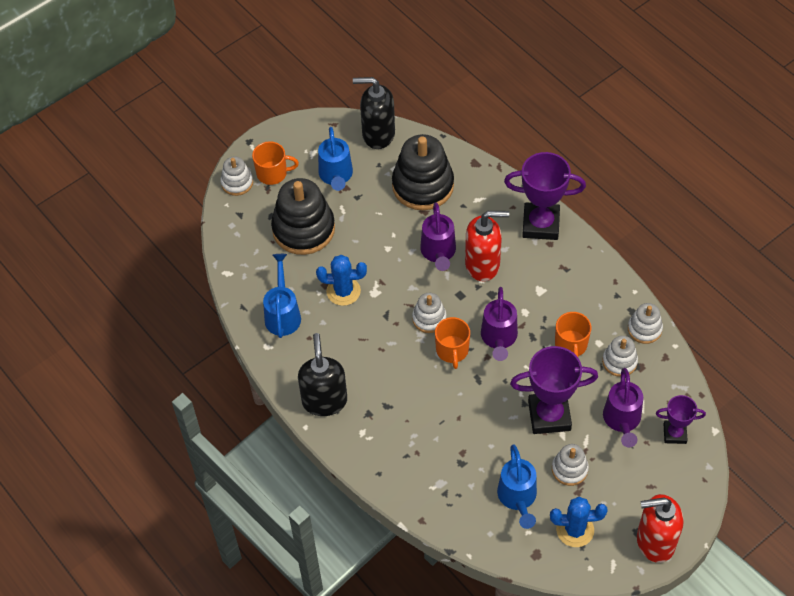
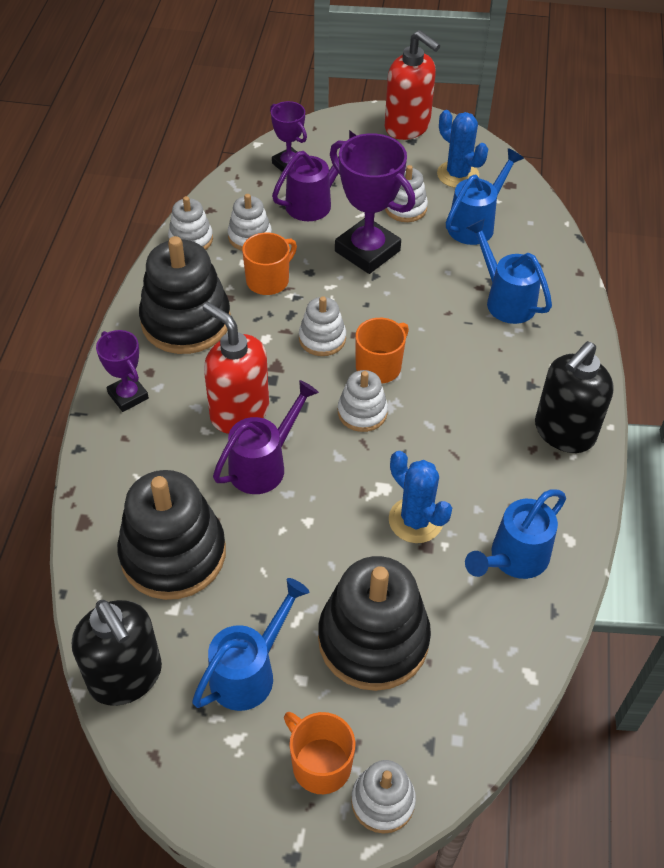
camera: 135 degrees left, 5 degrees down
purple watering can [481,287,518,361] -> white stacking toy [299,296,346,356]
purple trophy [504,152,586,240] -> purple trophy [96,330,149,412], size x0.57
none -> black stacking toy [139,236,231,354]
none -> blue watering can [467,219,552,324]

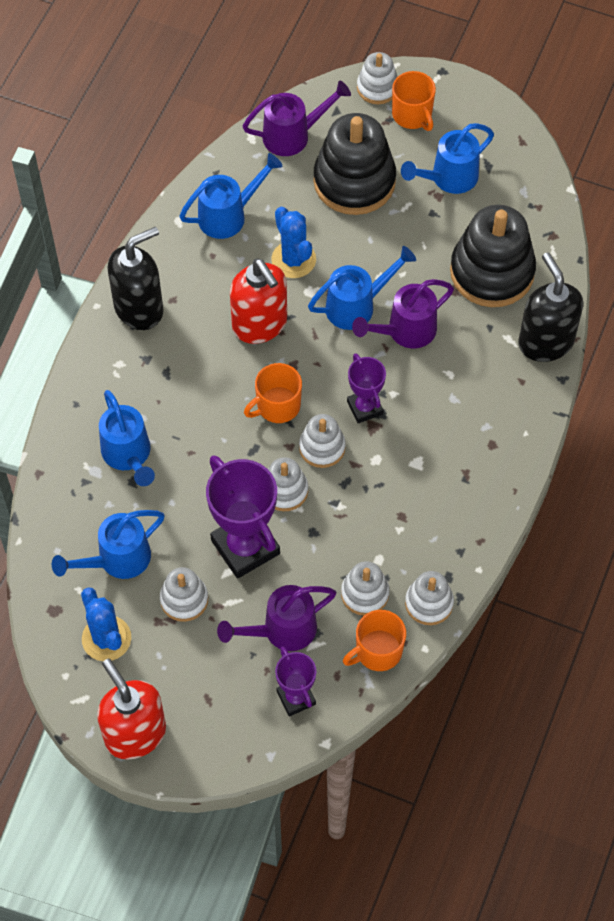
camera: 165 degrees left, 10 degrees up
black soap dispenser [72,600,162,706] -> black soap dispenser moved to [518,252,583,362]
purple trophy [96,330,149,412] -> purple trophy moved to [347,353,386,423]
black stacking toy [139,236,231,354] -> none
red soap dispenser [203,302,269,434] -> red soap dispenser moved to [230,258,287,344]
orange mug [242,233,297,295] -> orange mug moved to [343,610,406,671]
white stacking toy [338,370,388,432] -> white stacking toy moved to [268,457,308,511]
none -> purple watering can [243,81,351,156]
none -> blue watering can [308,246,416,330]

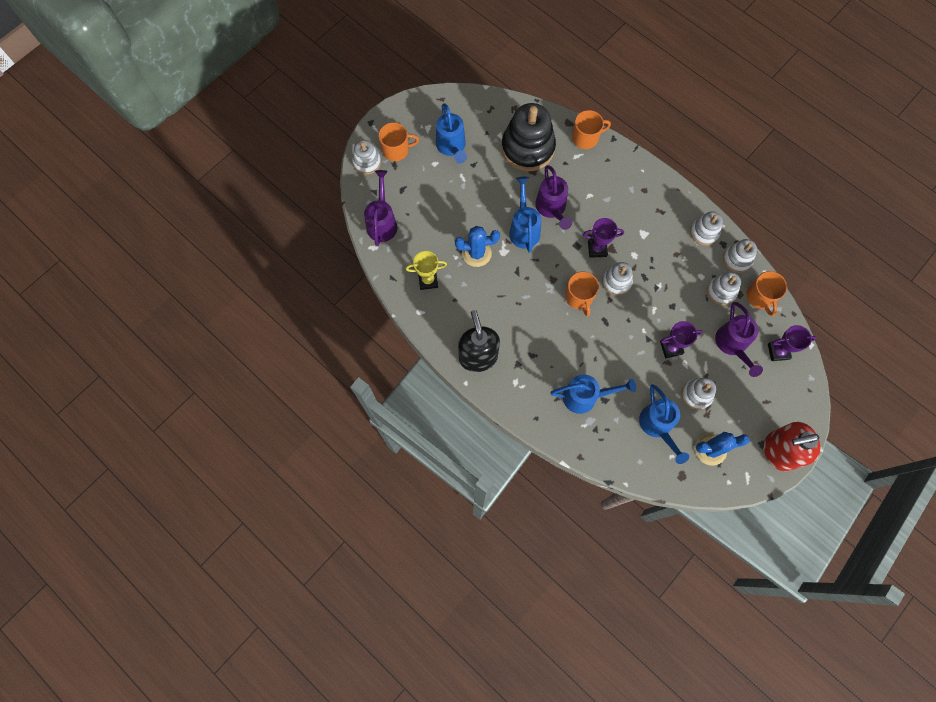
camera: 70 degrees left, 10 degrees up
blue watering can [179,153,283,239] -> yellow trophy [406,251,447,290]
purple trophy [206,455,280,579] -> purple trophy [660,321,703,358], size x0.57
red soap dispenser [230,258,287,344] -> none
white stacking toy [268,457,308,511] -> white stacking toy moved to [690,211,723,246]
black stacking toy [313,113,396,215] -> none
black soap dispenser [518,252,583,362] -> orange mug [572,110,611,149]

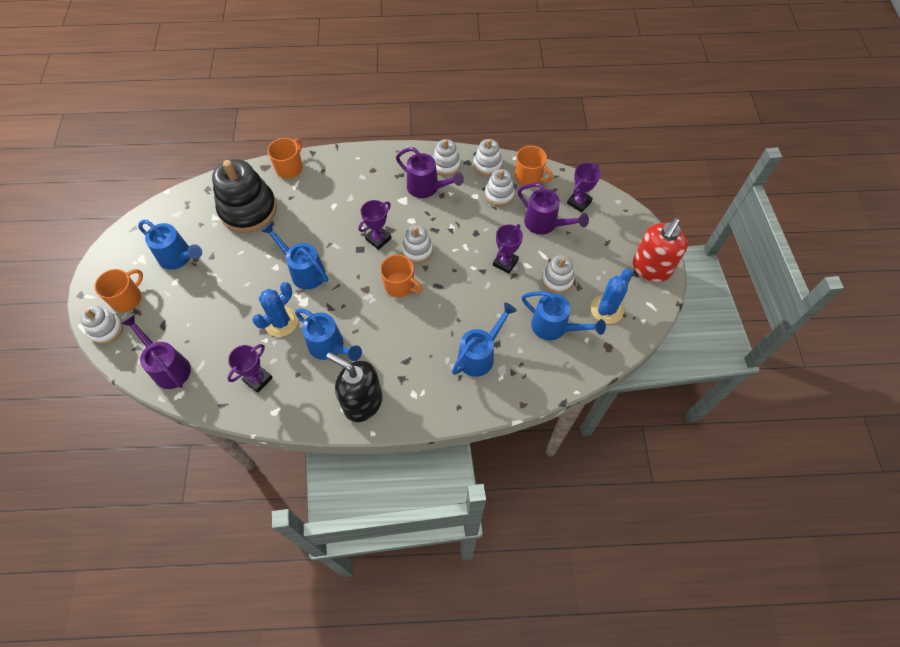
camera: 45 degrees left, 10 degrees down
yellow trophy [406,251,447,290] -> purple trophy [227,344,273,393]
purple watering can [535,165,572,230] -> purple watering can moved to [396,147,464,198]
none -> blue watering can [295,309,362,361]

